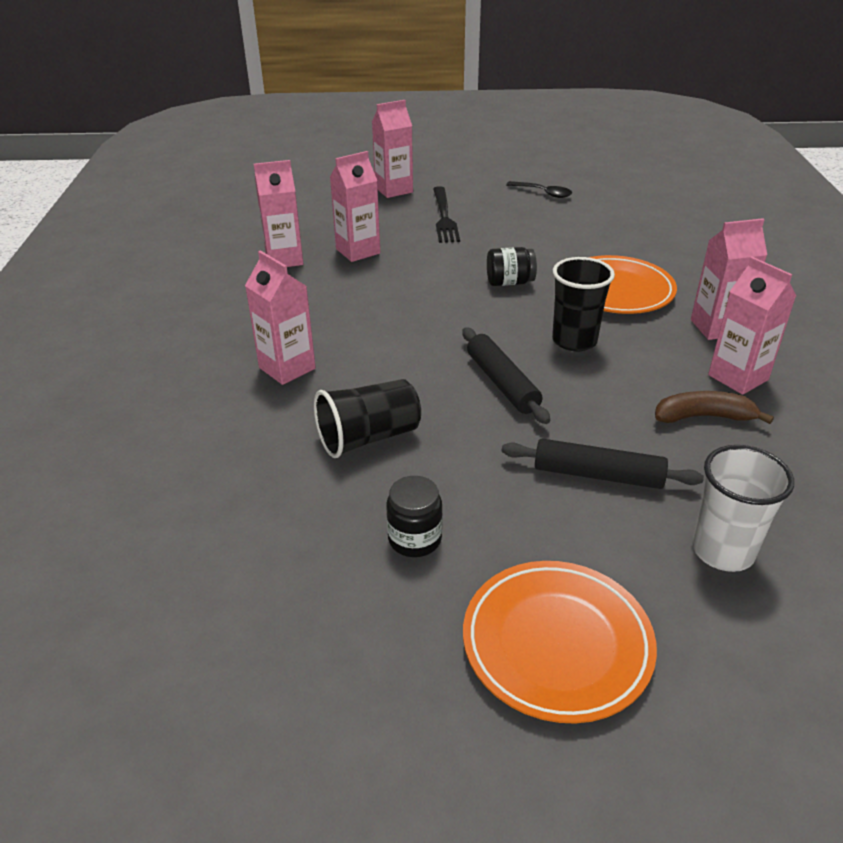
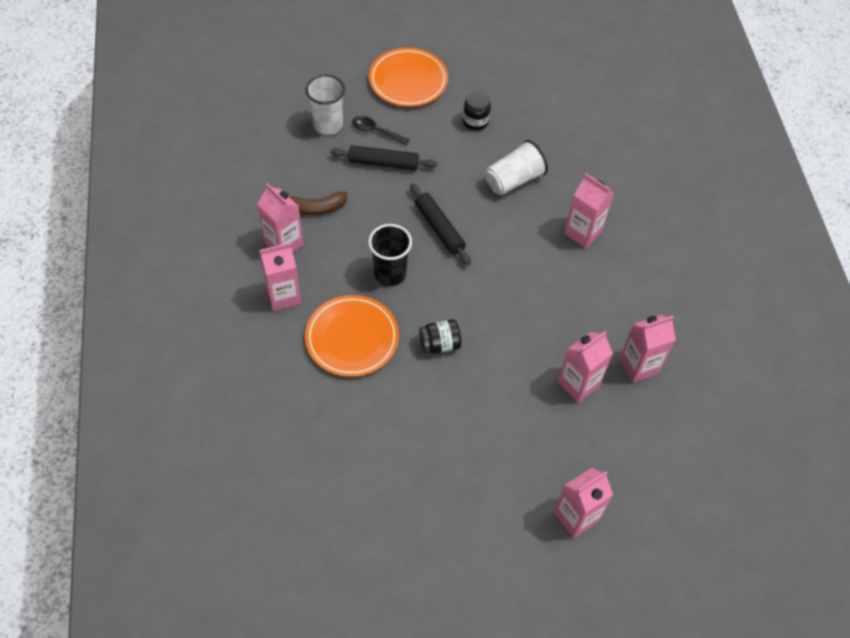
camera: 170 degrees right, 20 degrees up
black cup [314,379,421,458] -> white cup [485,140,548,195]
black fork [433,186,460,243] -> none
black spoon [506,181,572,198] -> black spoon moved to [352,116,409,145]

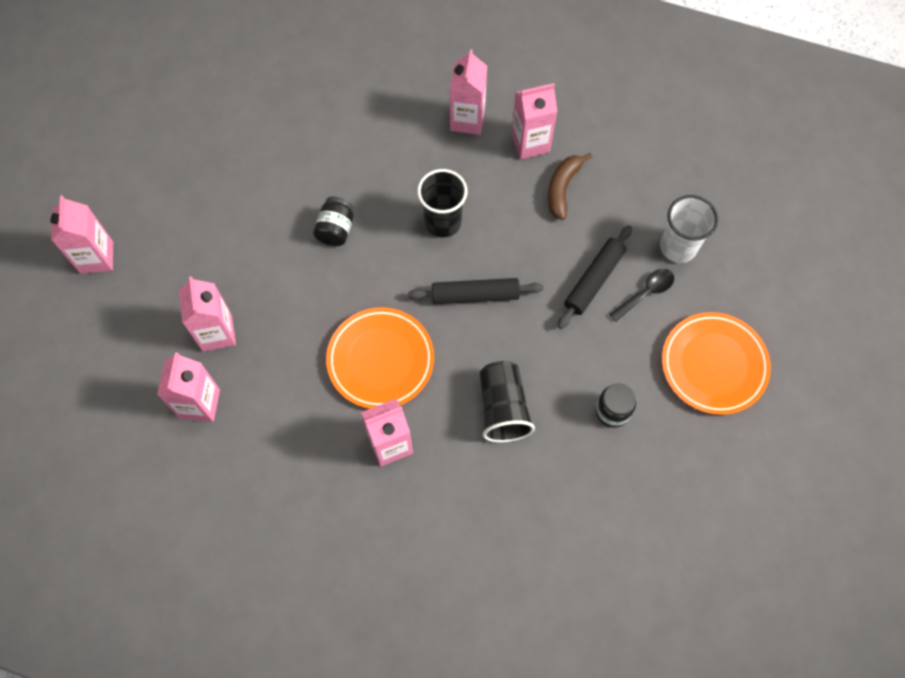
camera: 120 degrees right, 10 degrees up
orange plate [305,295,399,377] -> orange plate moved to [326,307,434,409]
white cup [485,140,548,195] -> black cup [480,361,535,442]

